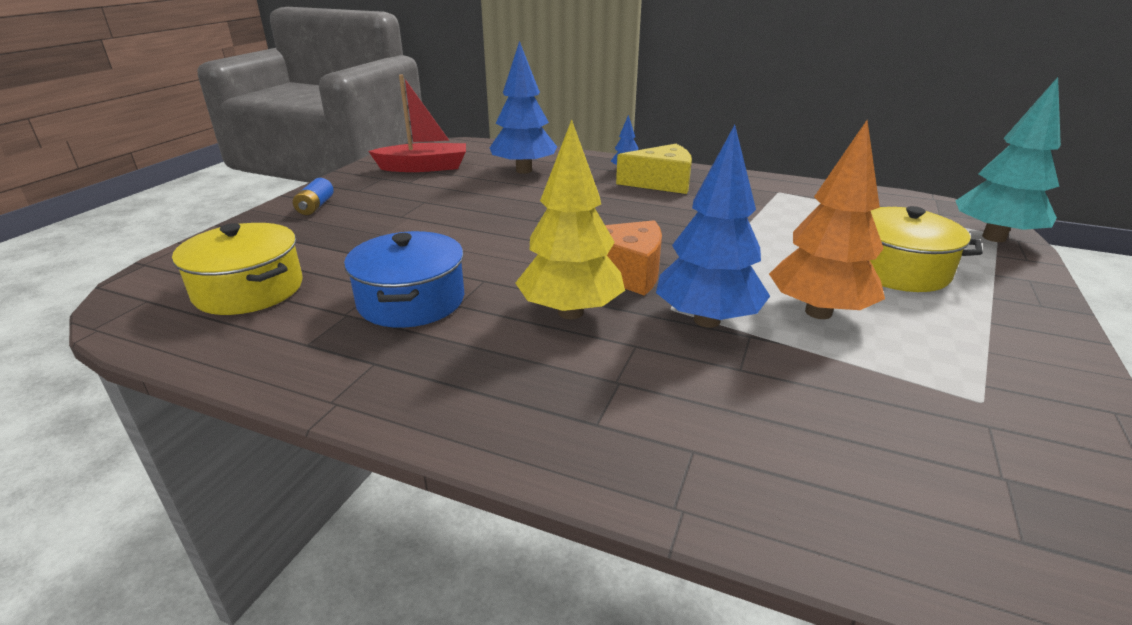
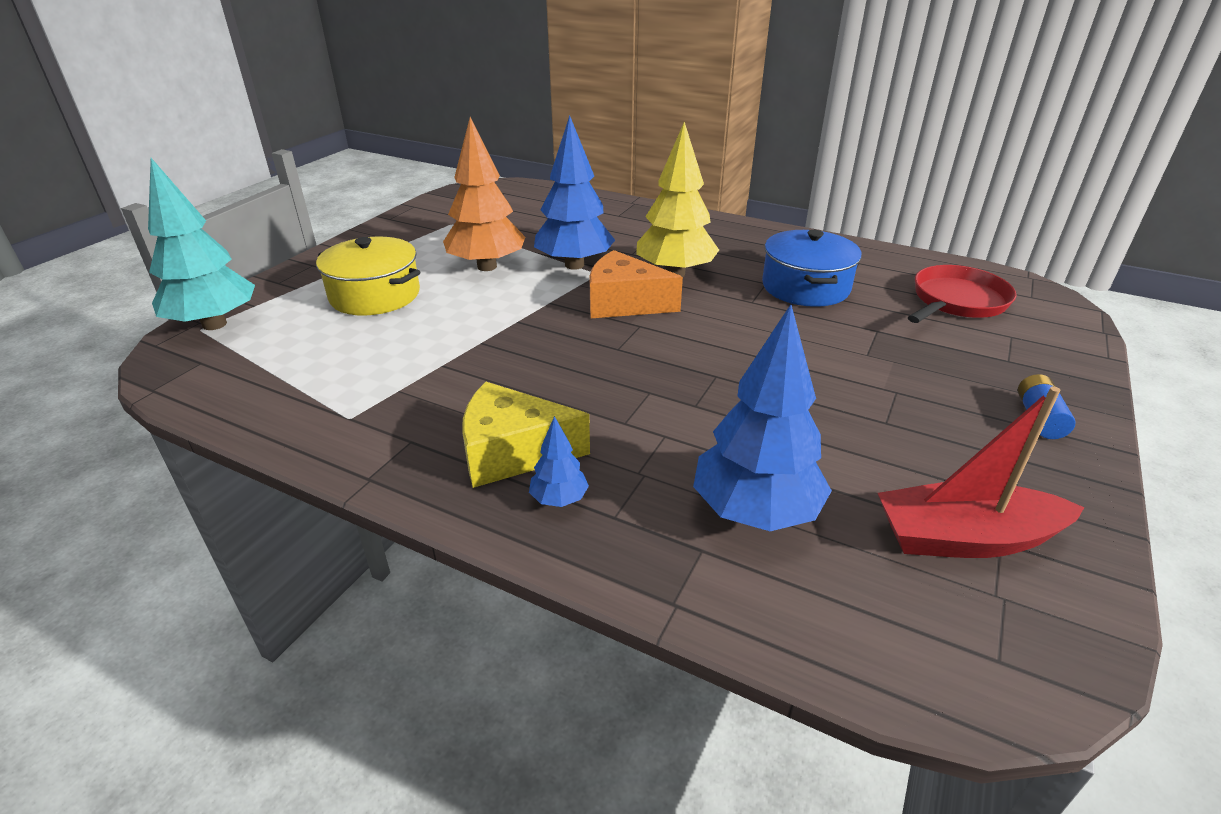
camera: 175 degrees left, 5 degrees up
yellow pot [172,223,303,315] -> red pan [908,265,1017,323]

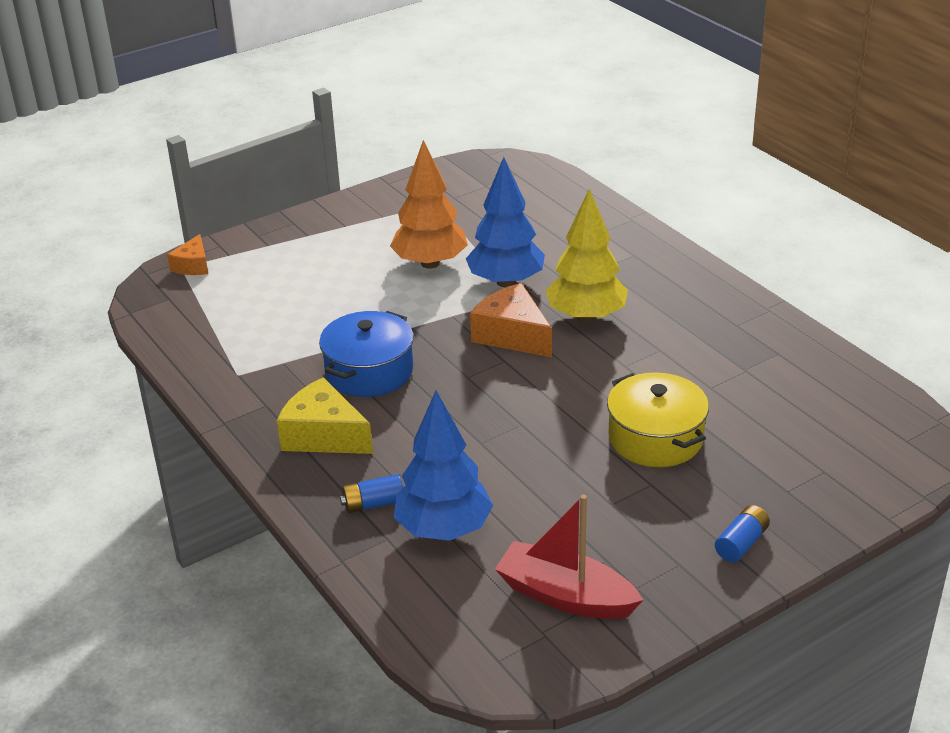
camera: 30 degrees right, 0 degrees up
turquoise tree [148,158,255,330] -> orange cheese [167,234,208,275]
yellow pot [316,237,420,316] -> yellow pot moved to [607,373,709,467]
blue tree [529,416,589,507] -> none
blue pot [762,230,862,307] -> blue pot moved to [319,311,414,397]
red pan [908,265,1017,323] -> none
none -> blue battery [340,474,403,514]

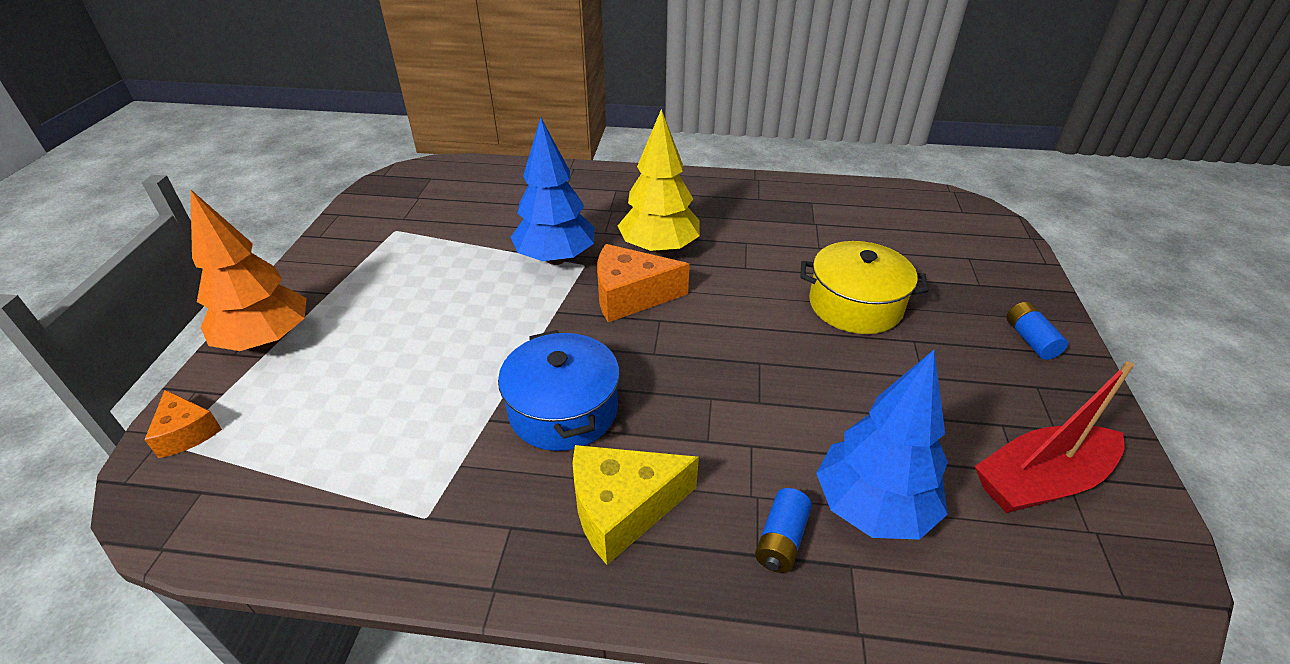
camera: 50 degrees left, 5 degrees up
orange tree [390,140,468,269] -> orange tree moved to [191,190,306,351]

